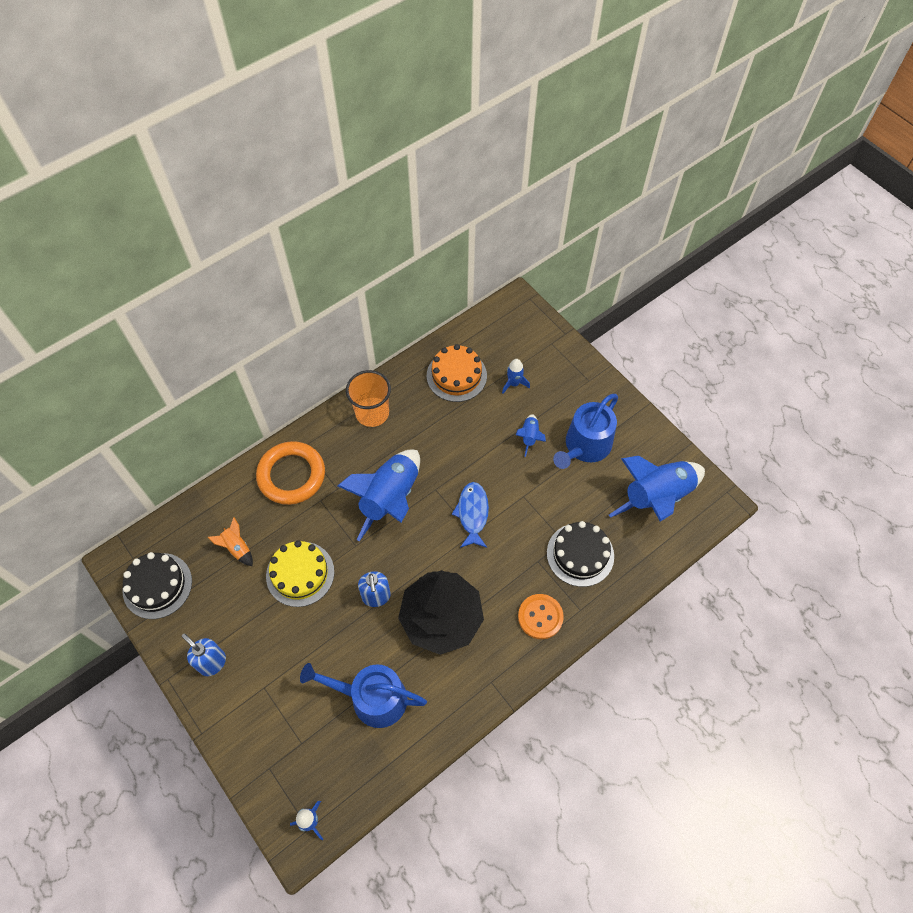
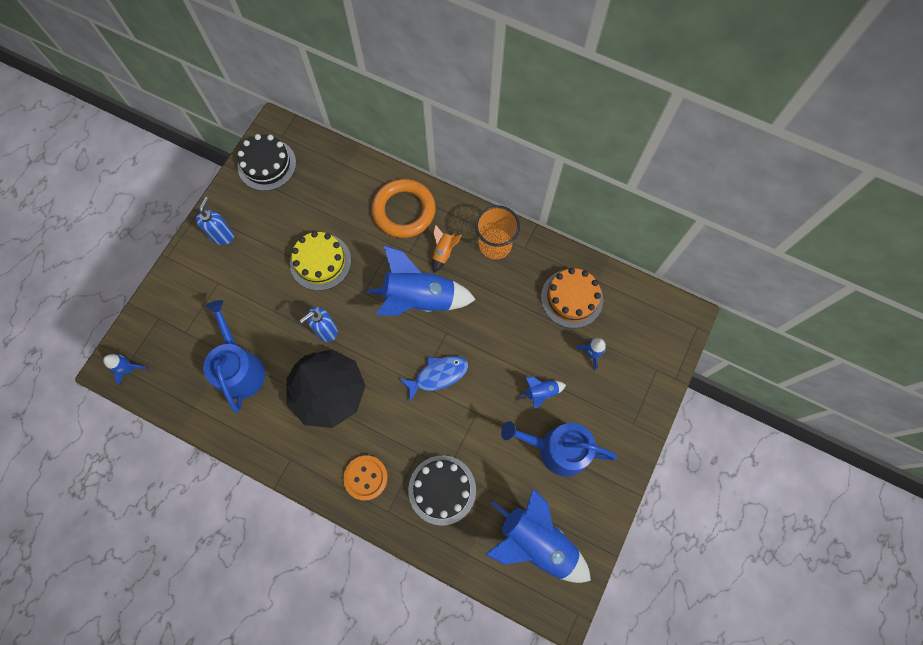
camera: 65 degrees right, 10 degrees up
orange rocket [207,517,253,566] -> orange rocket moved to [432,225,462,273]

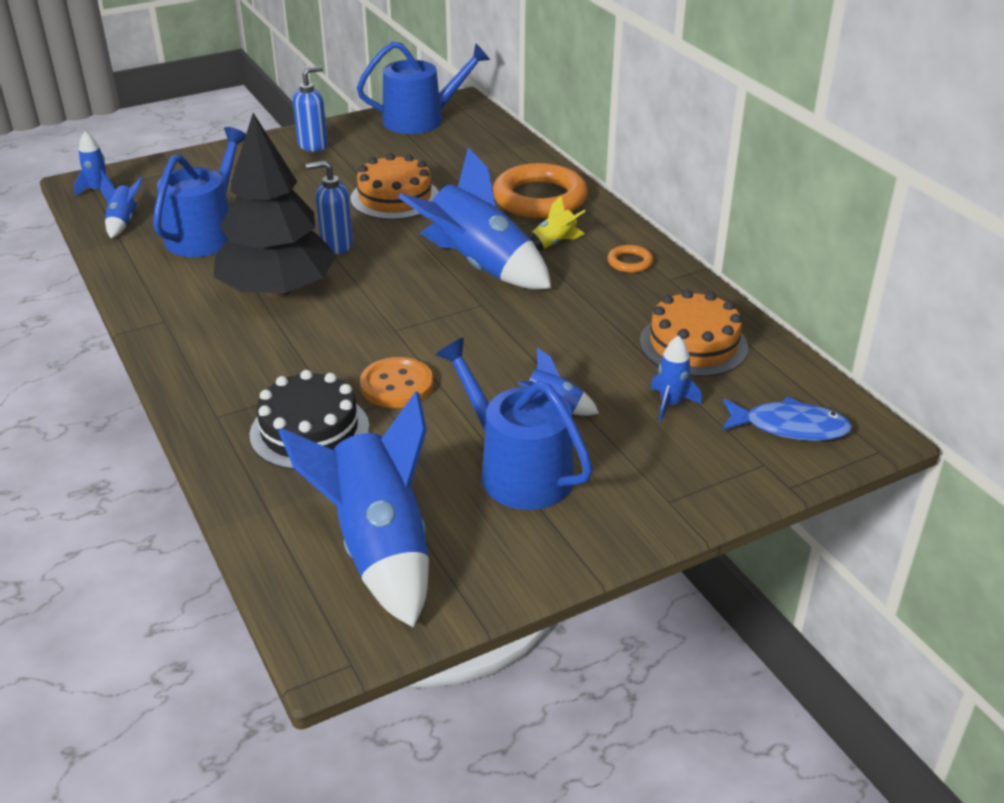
camera: 35 degrees right, 35 degrees down
black cake [238,134,296,191] -> blue watering can [357,41,490,134]
yellow cake [290,231,351,291] -> orange cake [350,153,439,220]
orange button [343,455,388,500] -> orange button moved to [360,357,433,408]
blue fish [400,356,468,403] -> blue fish moved to [722,397,852,441]
orange rocket [432,225,462,273] -> yellow rocket [528,196,586,251]
orange cup [475,205,520,260] -> orange ring [607,245,653,273]
none -> blue rocket [100,177,143,238]

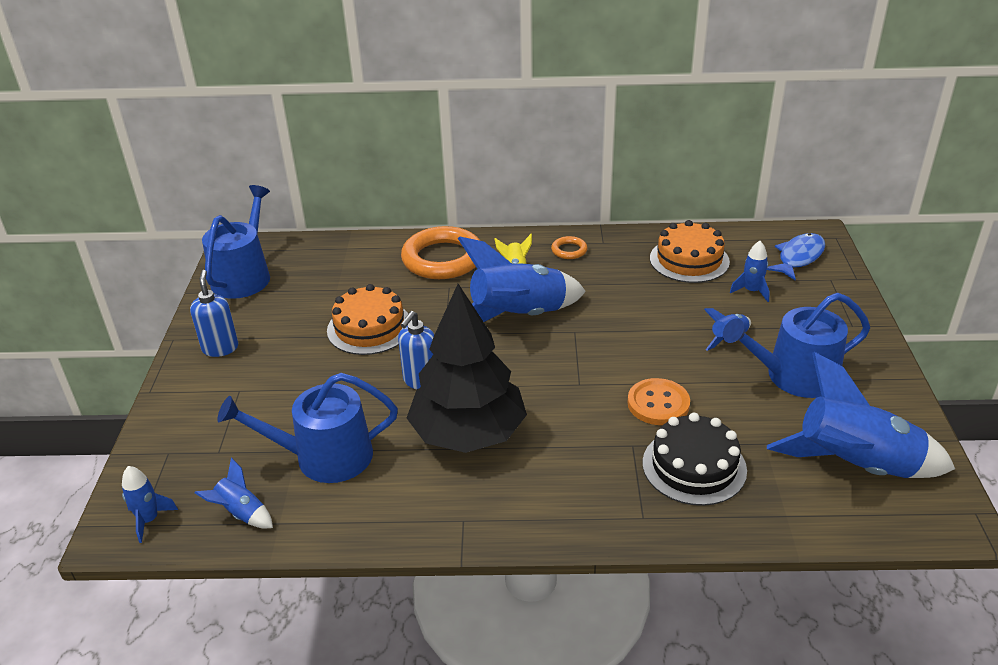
camera: 60 degrees left, 0 degrees up
blue watering can [153,127,246,257] -> blue watering can turned 60 degrees counterclockwise [217,373,398,483]

